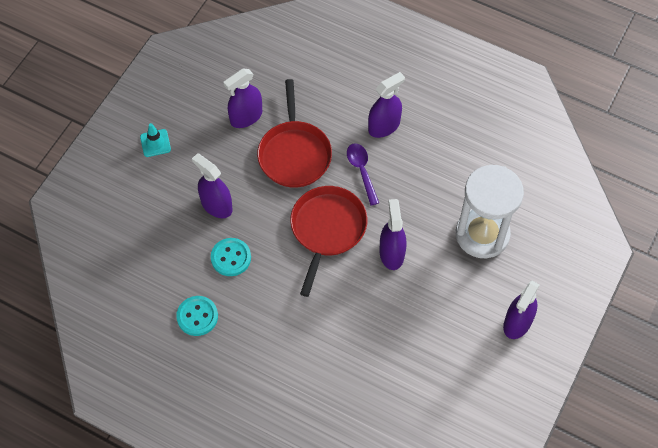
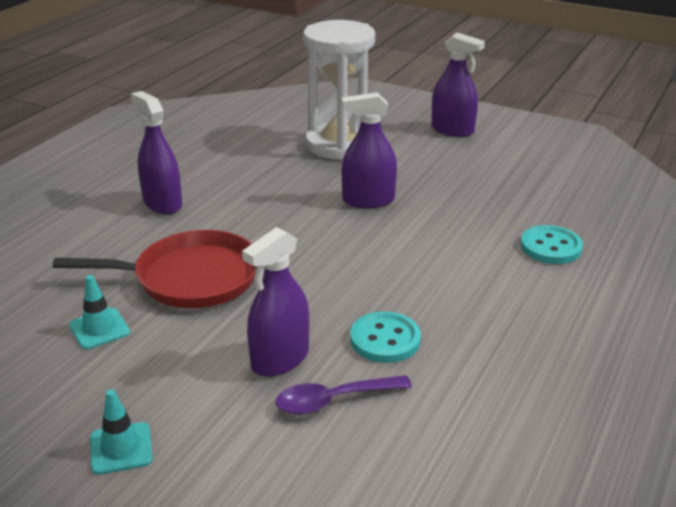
camera: 90 degrees left, 30 degrees down
turquoise button [176,296,218,336] -> turquoise button moved to [520,225,583,264]
purple spray bottle [223,69,262,128] -> turquoise traffic cone [69,275,130,349]
red pan [290,186,367,297] -> none
purple spoon [347,143,379,206] -> purple spoon moved to [276,375,412,415]

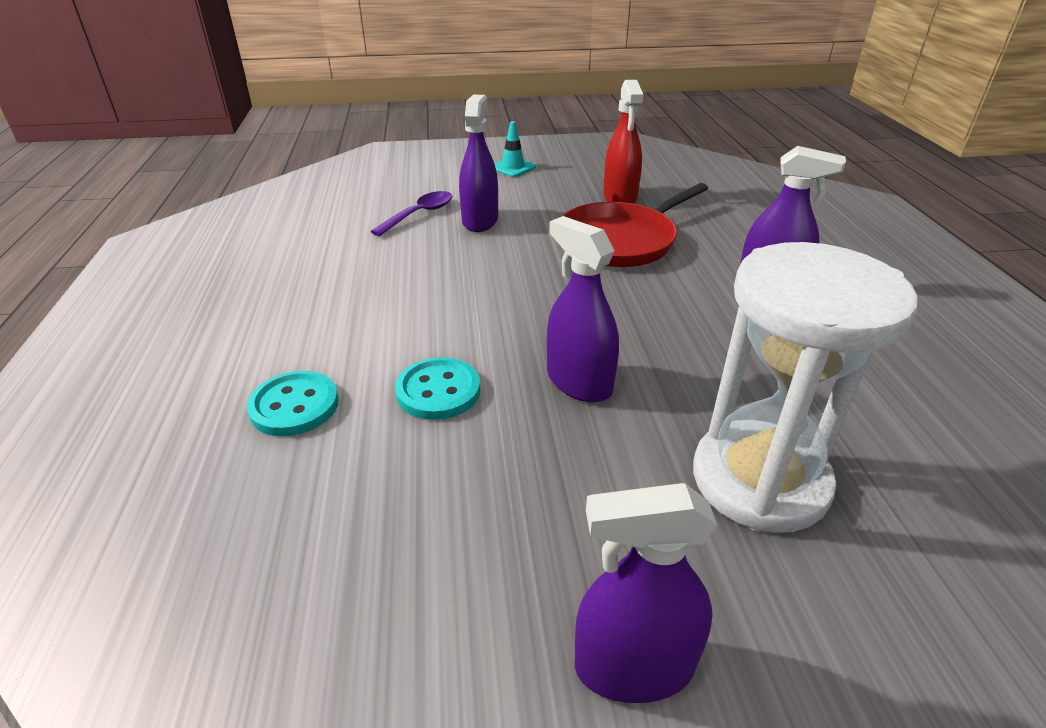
camera: 145 degrees right, 5 degrees up
turquoise traffic cone [69,275,130,349] -> red spray bottle [603,80,643,204]
purple spray bottle [342,92,397,208] -> purple spray bottle turned 90 degrees counterclockwise [547,216,619,403]
turquoise button [350,312,421,363] -> turquoise button moved to [395,357,480,420]

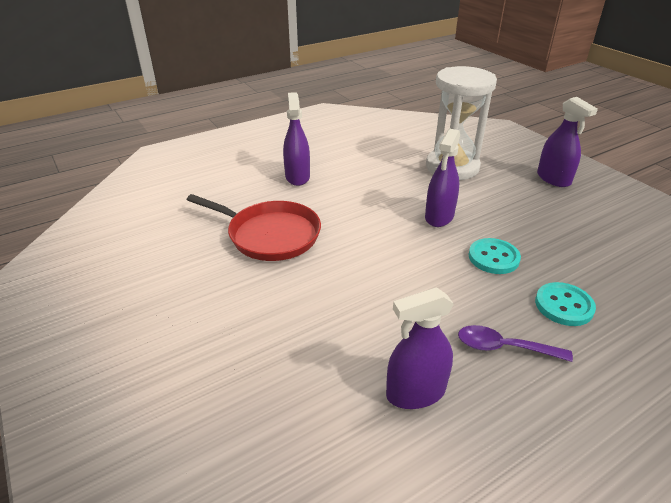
camera: 115 degrees left, 0 degrees up
purple spoon [371,191,452,236] -> purple spoon moved to [458,325,573,362]
purple spray bottle [459,94,498,232] -> purple spray bottle moved to [386,287,454,409]
turquoise traffic cone [495,121,536,177] -> none
red spray bottle [603,80,643,204] -> none

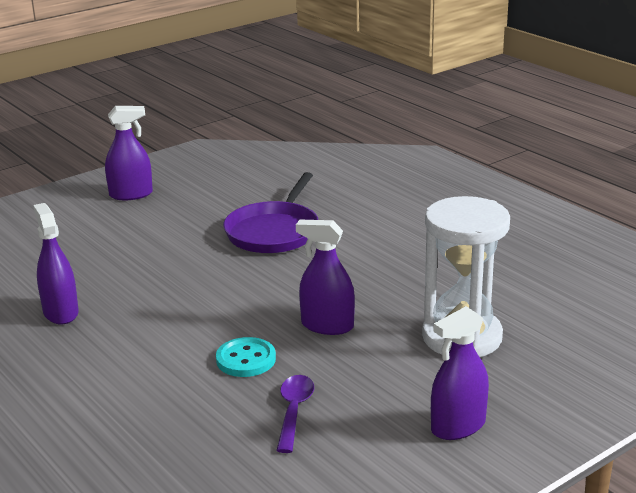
camera: 85 degrees right, 10 degrees down
red pan [187,194,321,261] -> purple pan [223,172,318,253]
purple spray bottle [283,92,310,186] -> purple spray bottle moved to [105,106,153,200]
purple spoon [458,325,573,362] -> purple spoon moved to [276,375,314,453]
turquoise button [535,282,596,326] -> none

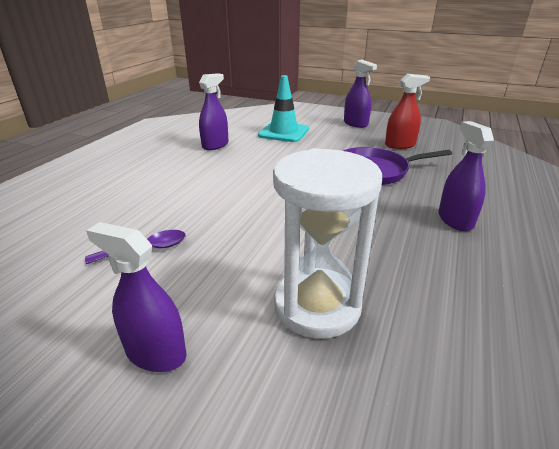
camera: 60 degrees right, 5 degrees up
turquoise button [216,337,276,377] -> none
purple spray bottle [296,220,355,335] -> purple spray bottle moved to [438,121,494,231]
none -> turquoise traffic cone [258,75,309,142]
none -> red spray bottle [385,74,430,149]

